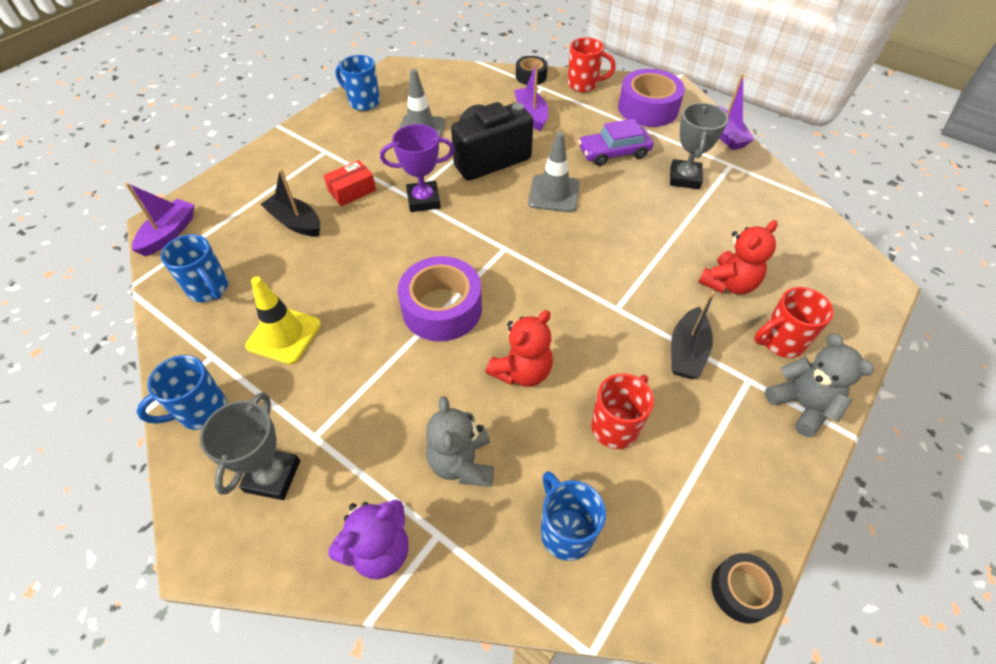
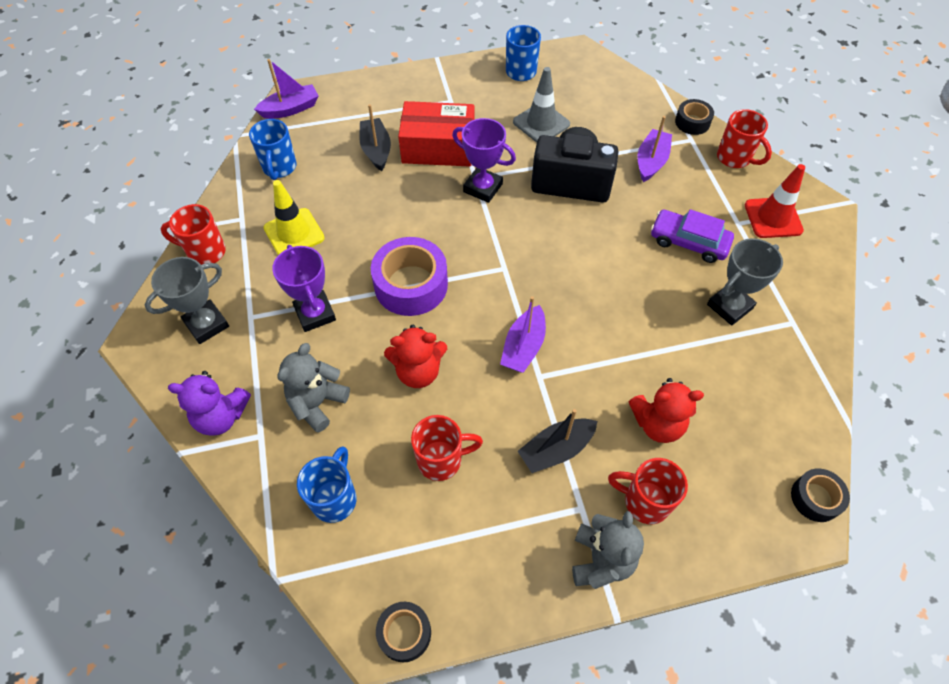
camera: 40 degrees right, 5 degrees up
blue mug [136,355,227,430] -> red mug [161,204,226,265]
red box [324,160,376,206] -> red box [398,101,474,167], size x1.84
grey traffic cone [528,132,580,212] -> none
purple tape [618,69,685,127] -> red traffic cone [745,164,805,238]
purple boat [712,74,755,150] -> purple boat moved to [500,296,546,373]
none -> purple trophy [272,245,336,332]
none -> black tape [791,468,850,522]

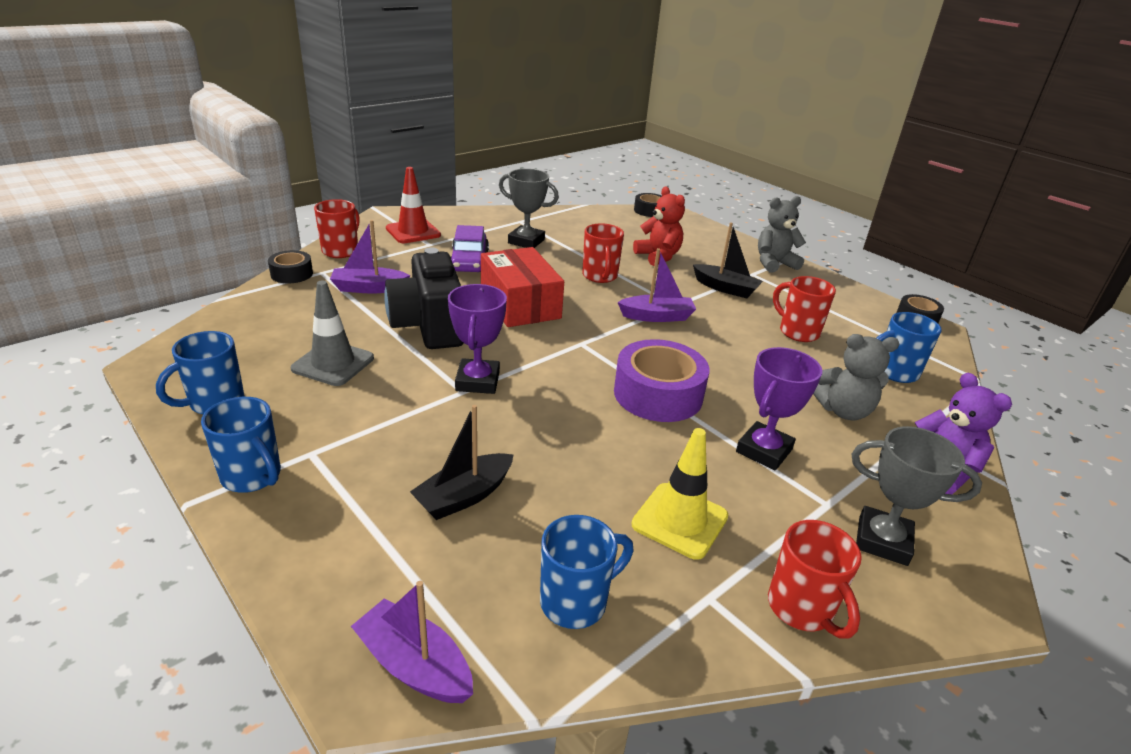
camera: 120 degrees left, 25 degrees down
red teddy bear [384,325,447,388] -> none
red box [398,101,474,167] -> red box moved to [481,247,564,327]
red mug [608,458,688,524] -> red mug moved to [582,223,624,283]
none -> blue mug [201,397,281,493]

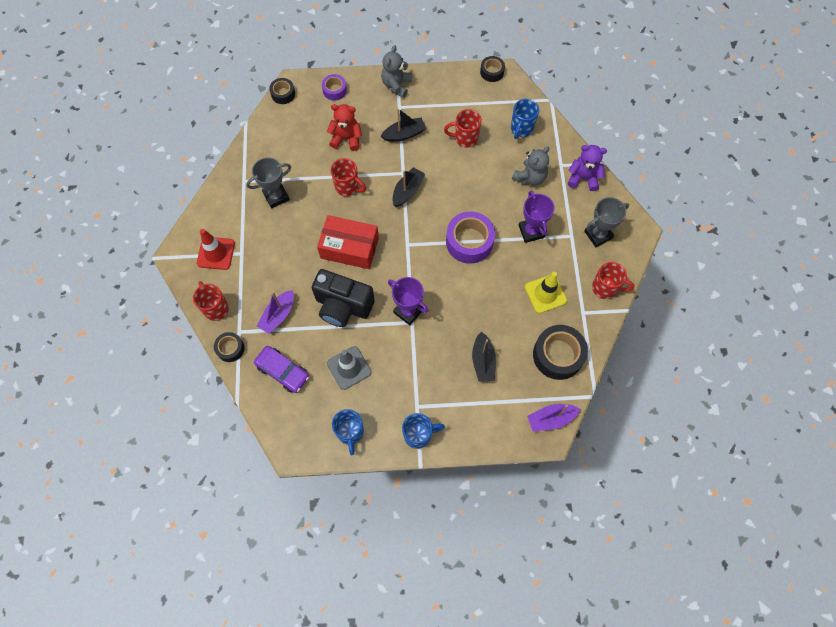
camera: 50 degrees left, 35 degrees up
purple car [451,225,489,272] -> purple car moved to [254,346,309,393]
blue mug [540,515,633,629] -> black tape [533,325,588,380]
purple boat [617,248,696,322] -> black boat [392,167,425,207]
none -> purple tape [322,74,347,101]

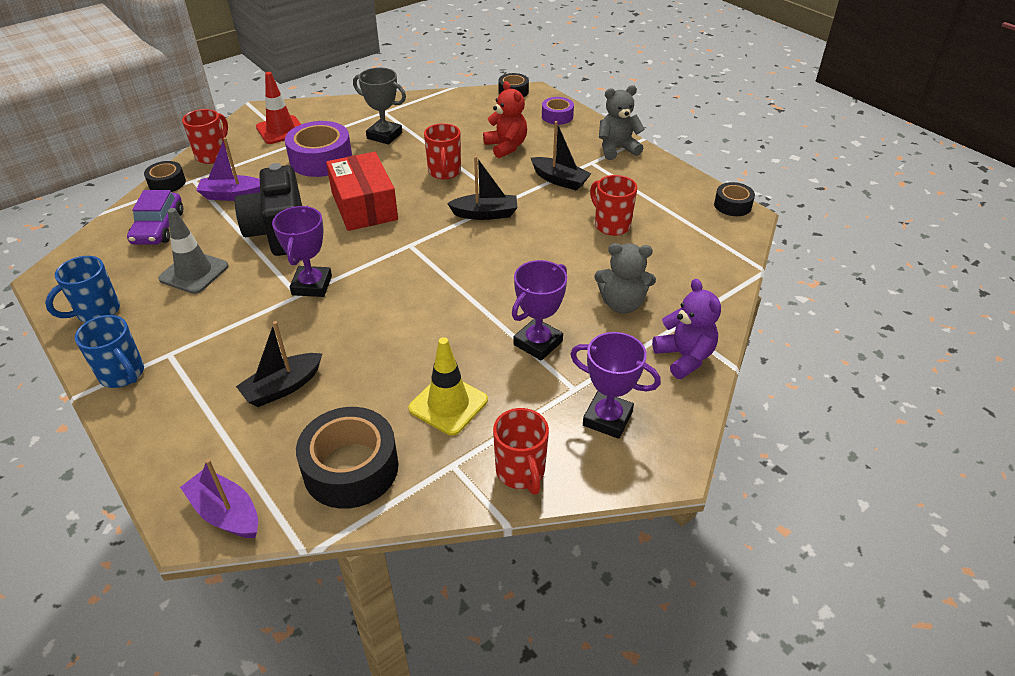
camera: 55 degrees right, 25 degrees down
purple tape [446,212,495,264] -> purple tape moved to [285,121,352,177]
blue mug [511,99,539,139] -> none
grey trophy [584,197,629,247] -> purple trophy [570,332,661,439]

